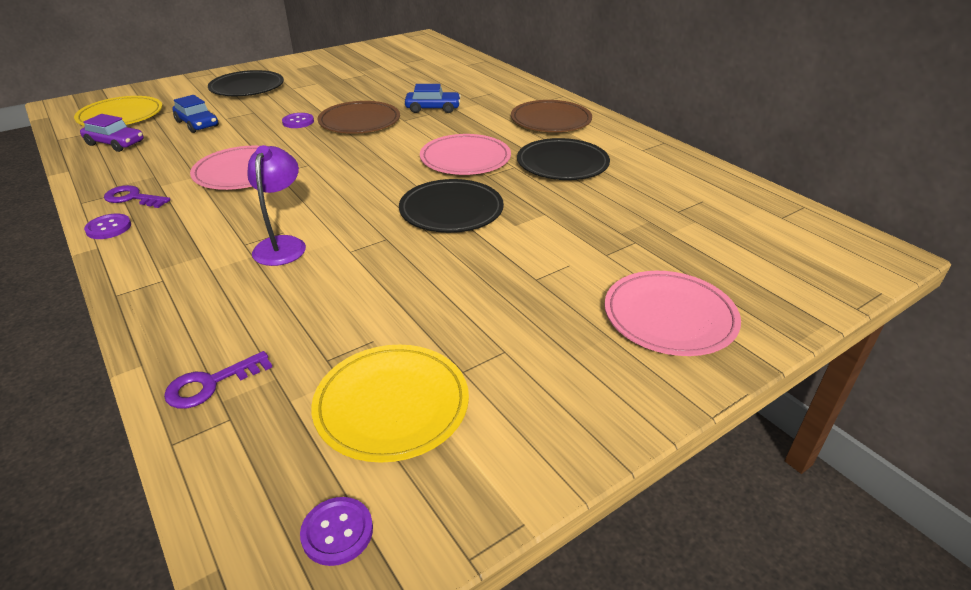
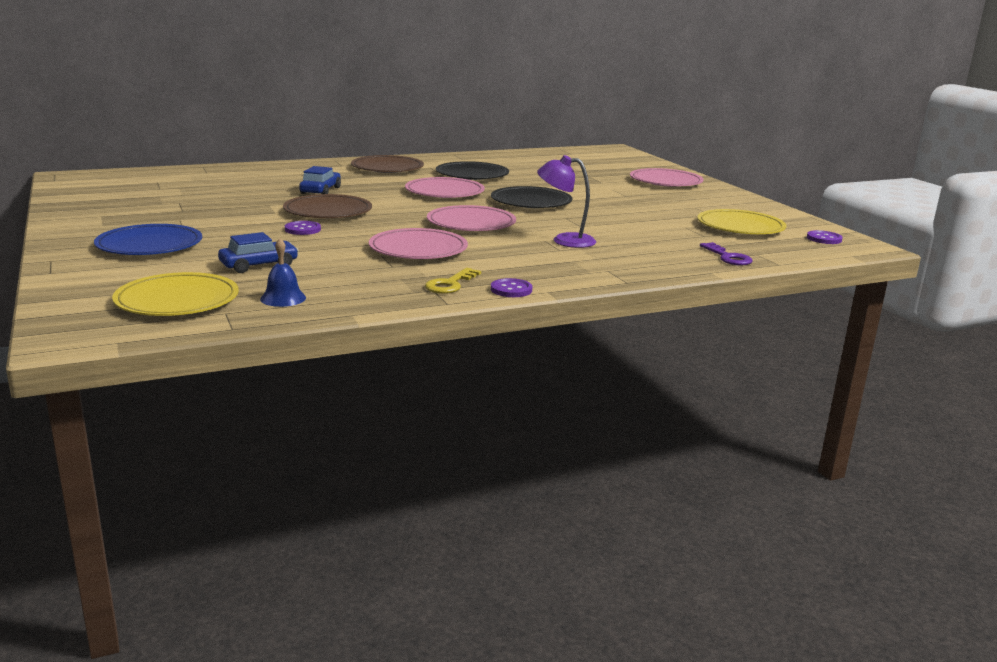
camera: 80 degrees left, 15 degrees down
purple car [80,114,144,152] -> blue bell [260,238,306,307]
purple key [104,185,170,208] -> yellow key [425,268,481,294]
black plate [208,70,284,96] -> blue plate [94,224,202,255]
none -> pink plate [427,205,516,231]

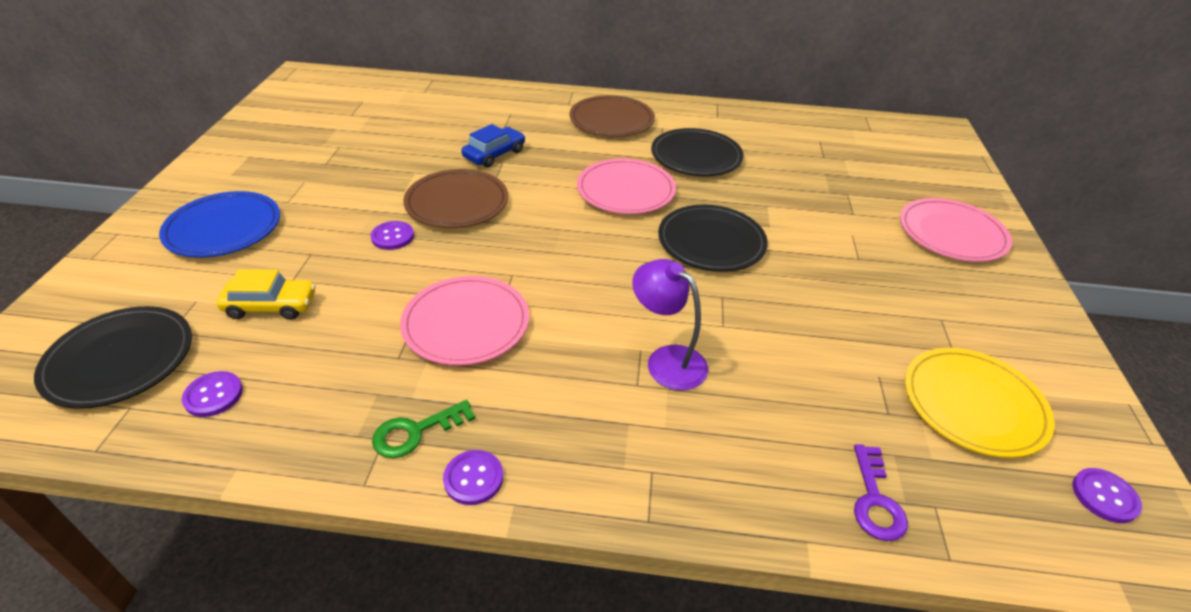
camera: 30 degrees right, 20 degrees up
yellow plate [112,272,239,316] -> black plate [34,306,192,409]
blue car [218,232,299,273] -> yellow car [216,269,316,320]
blue bell [260,238,306,307] -> purple button [182,371,243,417]
yellow key [425,268,481,294] -> green key [372,400,476,458]
pink plate [427,205,516,231] -> none

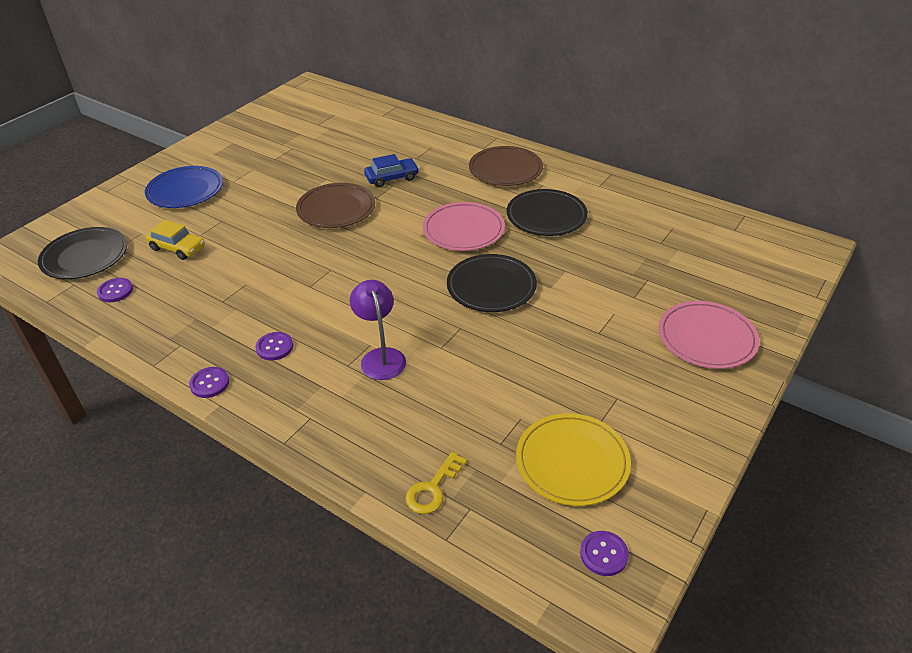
camera: 30 degrees right, 0 degrees up
purple button [371,221,414,250] -> purple button moved to [256,332,293,361]
green key [372,400,476,458] -> none
pink plate [400,276,529,366] -> none
purple key [854,444,908,541] -> yellow key [405,452,467,514]

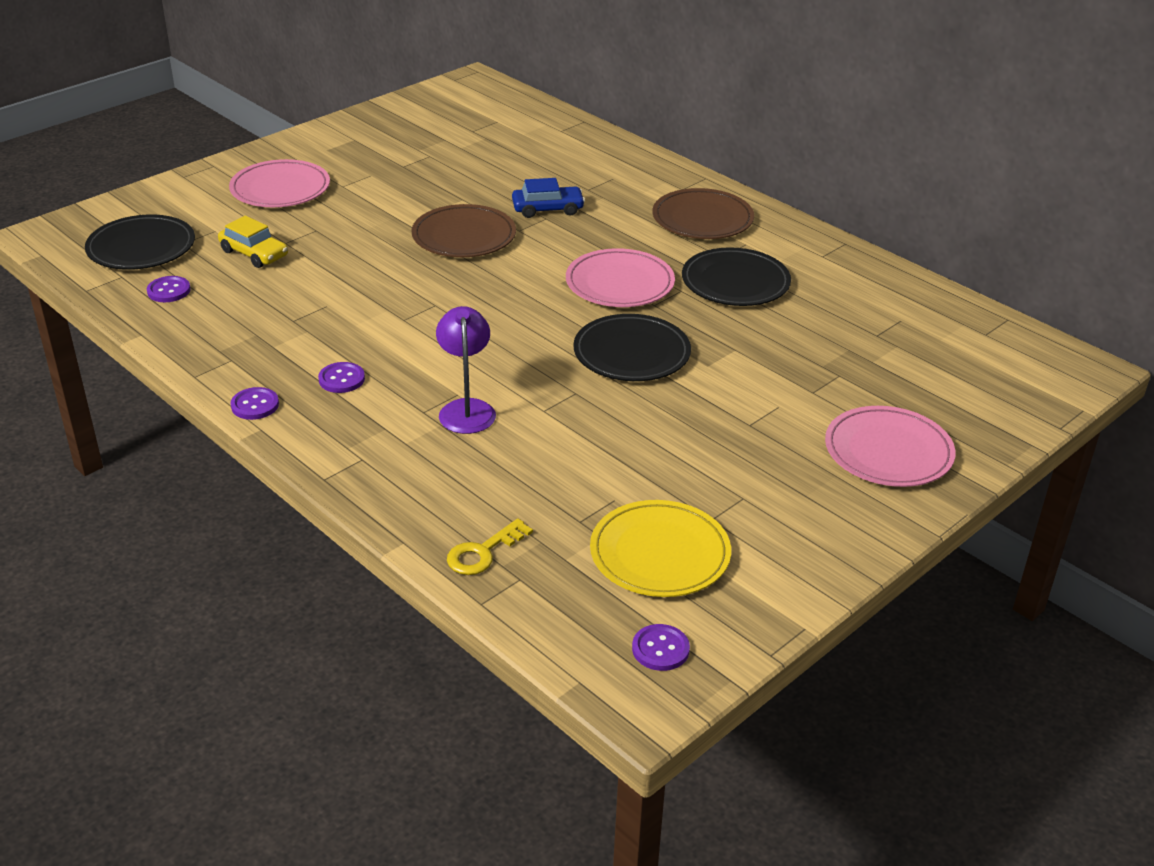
camera: 10 degrees right, 5 degrees down
blue plate [145,166,223,208] -> pink plate [229,159,330,207]

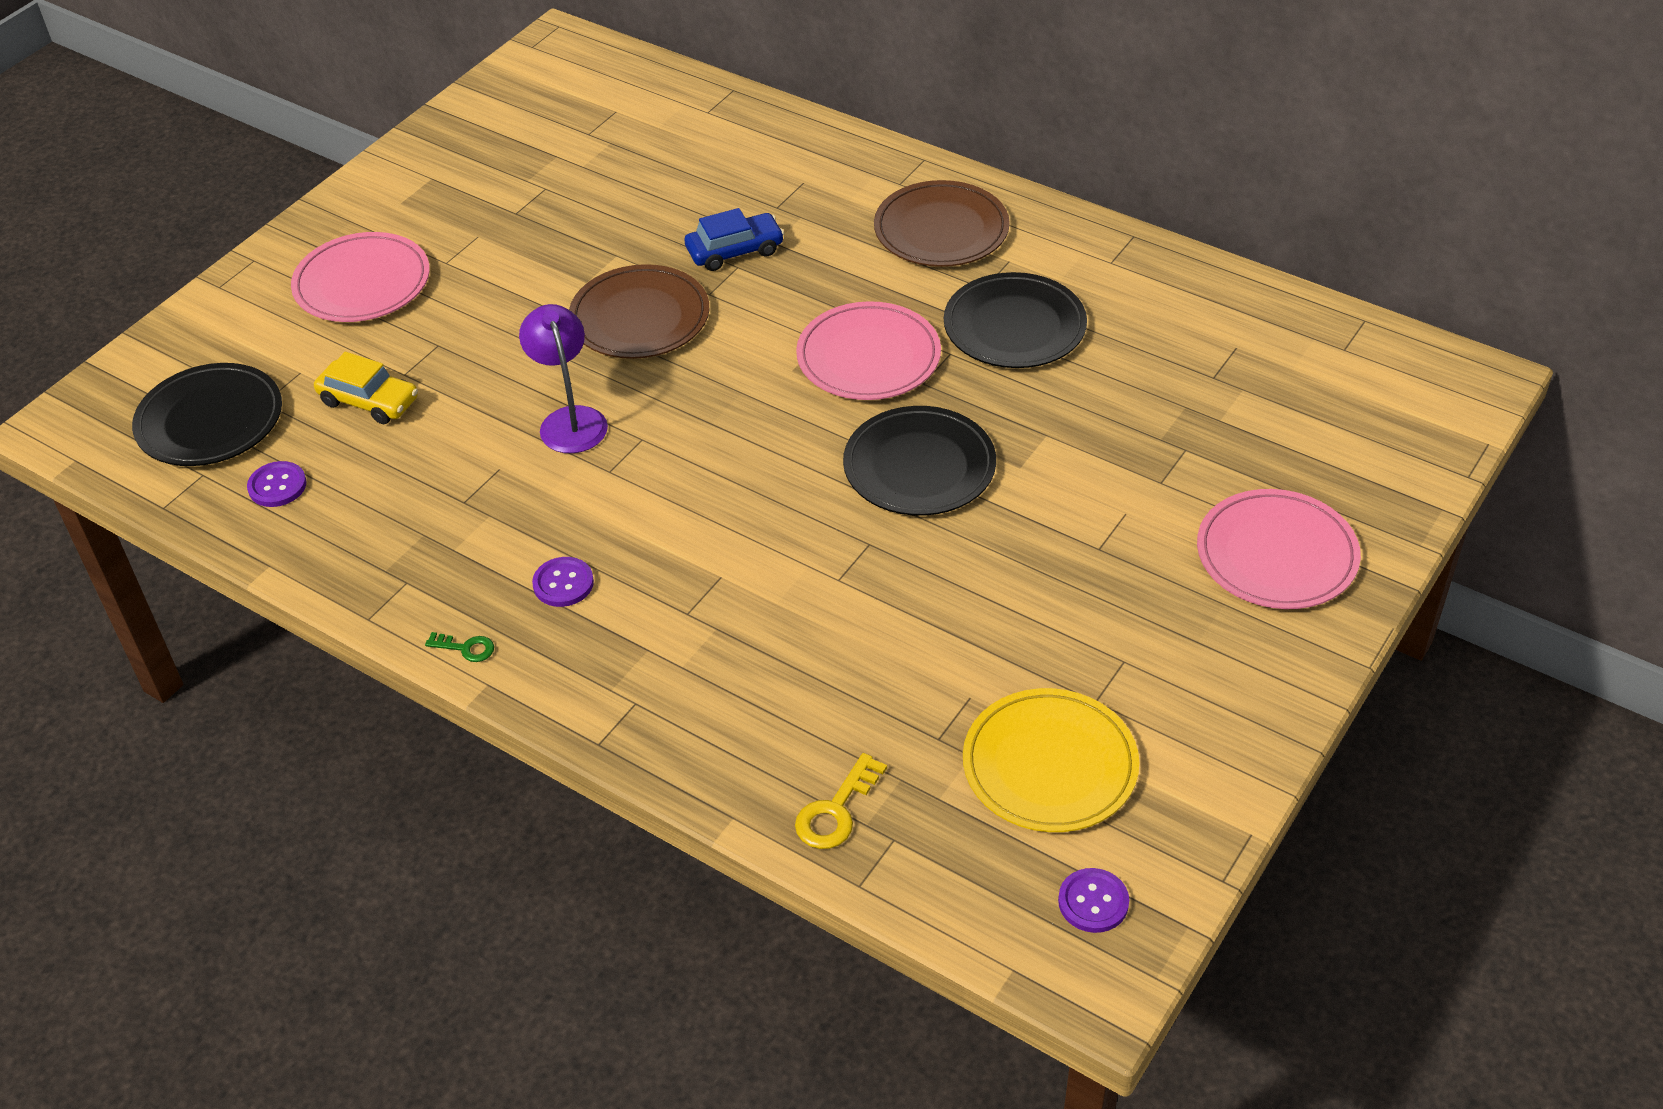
camera: 10 degrees left, 10 degrees up
purple button [231,387,279,420] -> green key [425,632,494,662]
purple lamp [436,306,496,434] -> purple lamp moved to [519,304,608,453]

